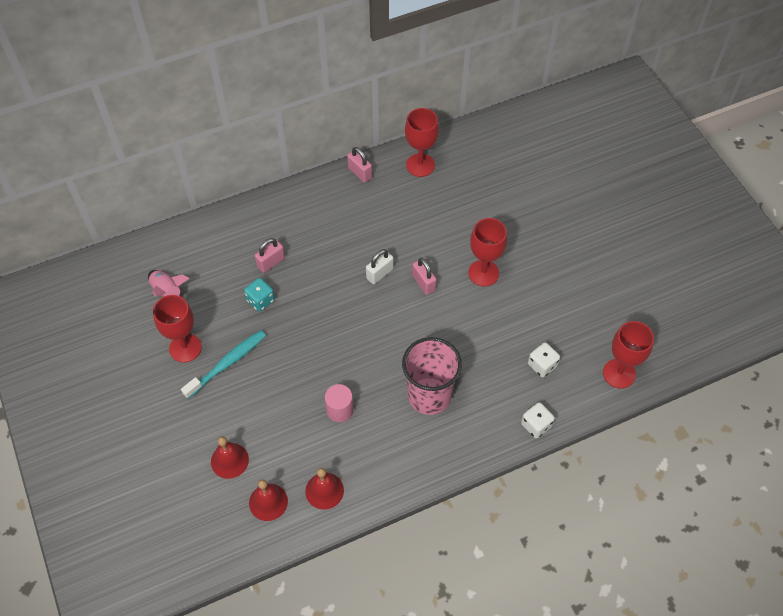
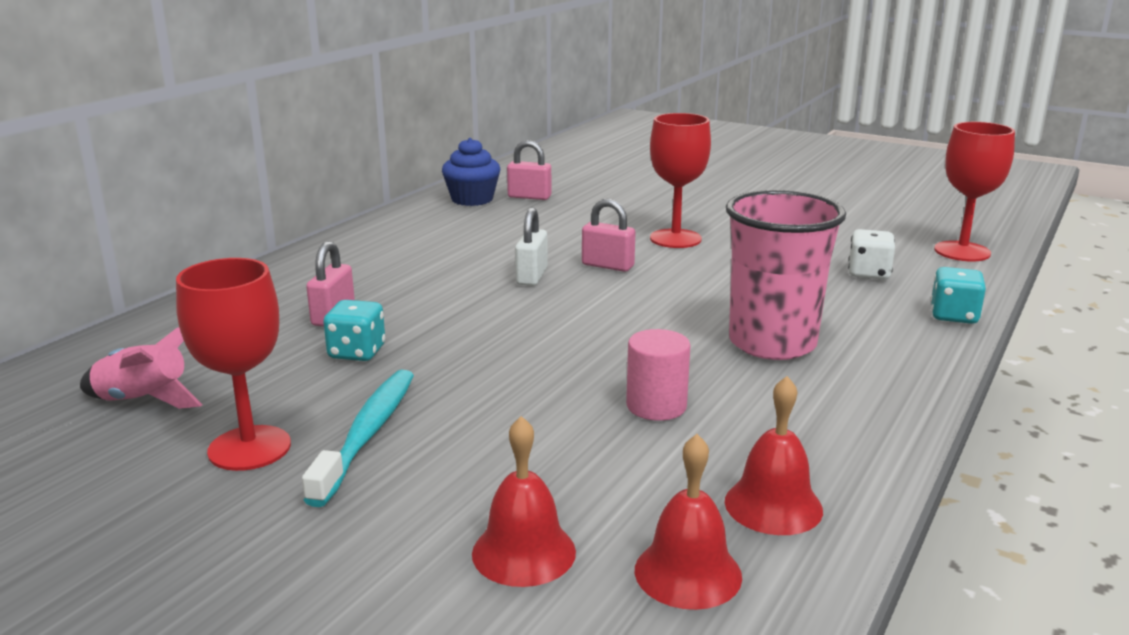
camera: 35 degrees left, 35 degrees down
pink padlock [347,147,372,183] -> pink padlock moved to [507,140,551,200]
red goblet [405,108,439,177] -> blue cupcake [442,138,500,206]
white dice [521,402,555,438] -> turquoise dice [931,267,986,324]

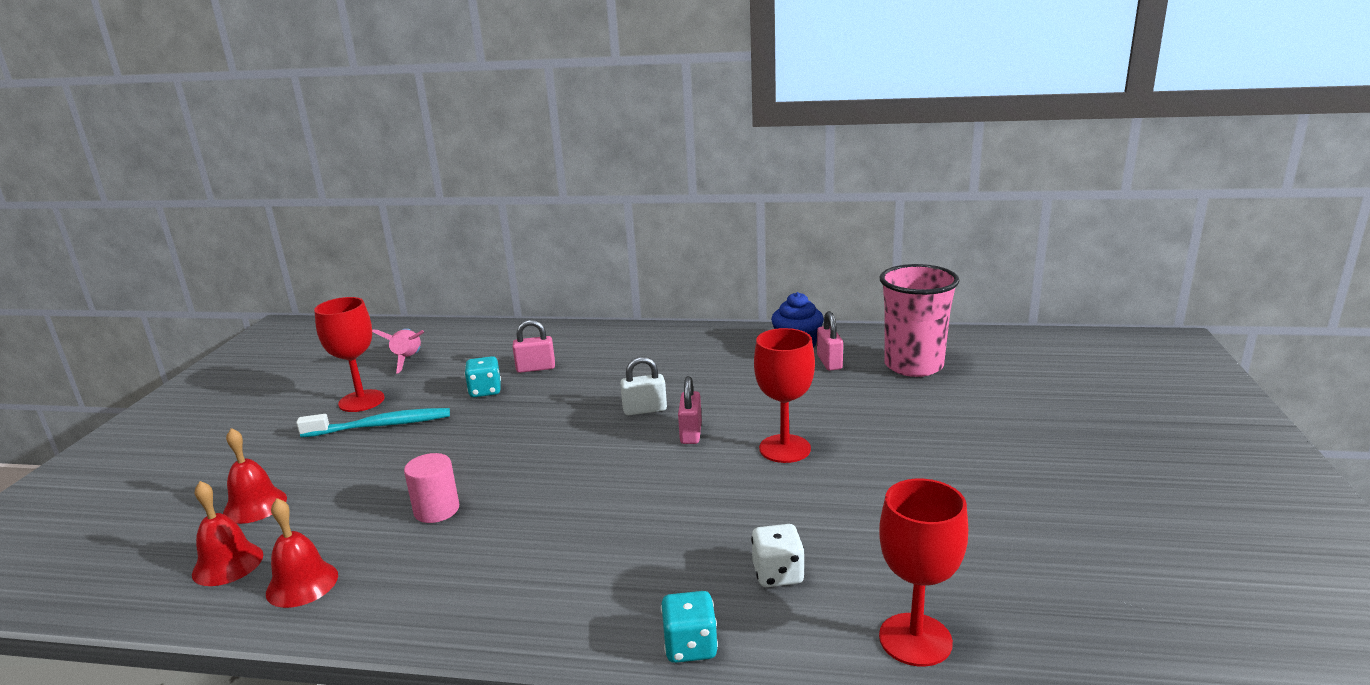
camera: 70 degrees right, 0 degrees up
pink cup [726,190,846,360] -> pink cup moved to [880,264,959,377]

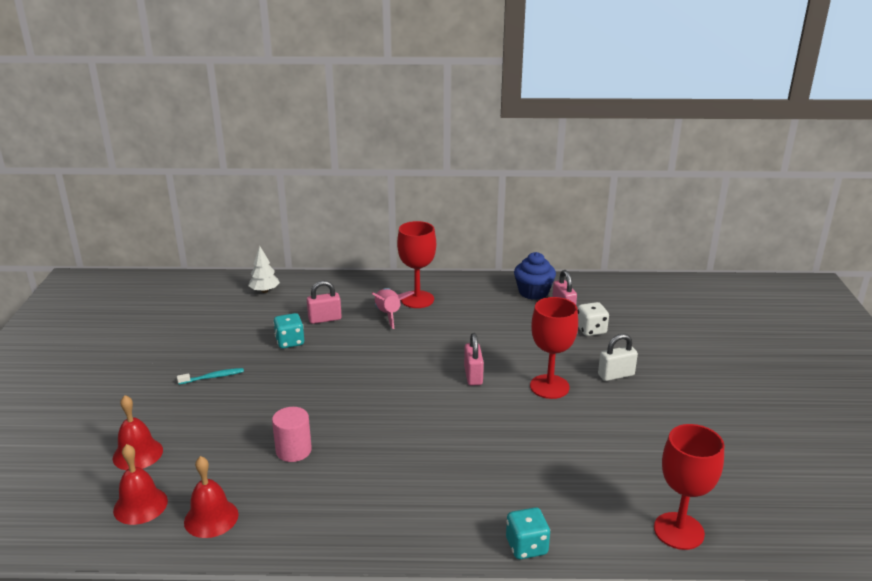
camera: 10 degrees left, 5 degrees up
turquoise toothbrush [296,408,450,437] -> turquoise toothbrush [177,368,244,385], size x0.54
red goblet [314,297,385,412] -> red goblet moved to [397,221,436,308]
pink rocket [372,328,424,373] -> pink rocket moved to [371,288,414,329]
white padlock [620,357,667,415] -> white padlock moved to [598,334,638,381]
white dice [751,524,805,587] -> white dice moved to [577,302,609,336]
pink cup [880,264,959,377] -> none
none -> white tree [248,246,280,293]

